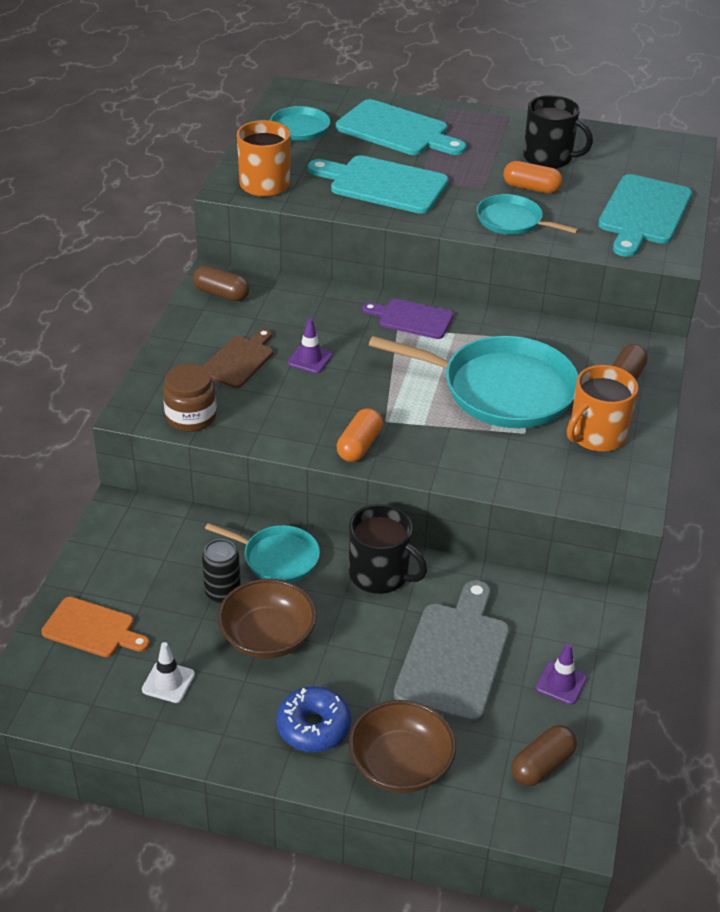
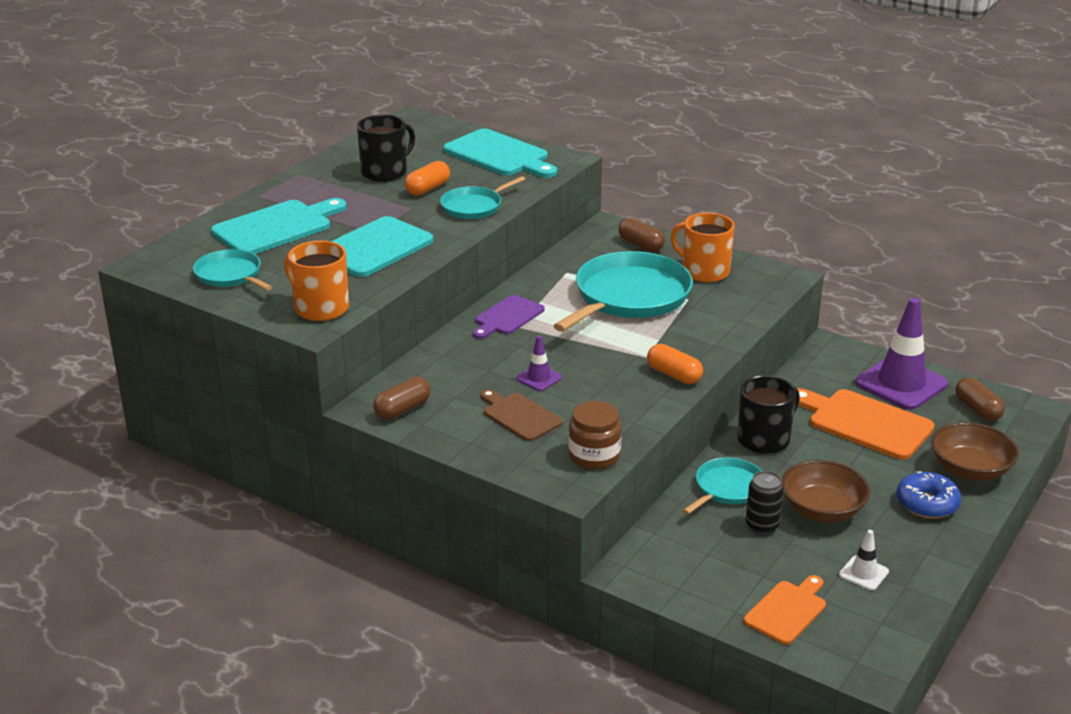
camera: 70 degrees left, 10 degrees down
grey cutting board [394,580,510,723] -> orange cutting board [797,388,935,460]
purple traffic cone [535,643,587,705] -> purple traffic cone [855,298,948,410], size x2.15
orange mug [567,365,638,452] -> orange mug turned 150 degrees clockwise [671,213,735,282]

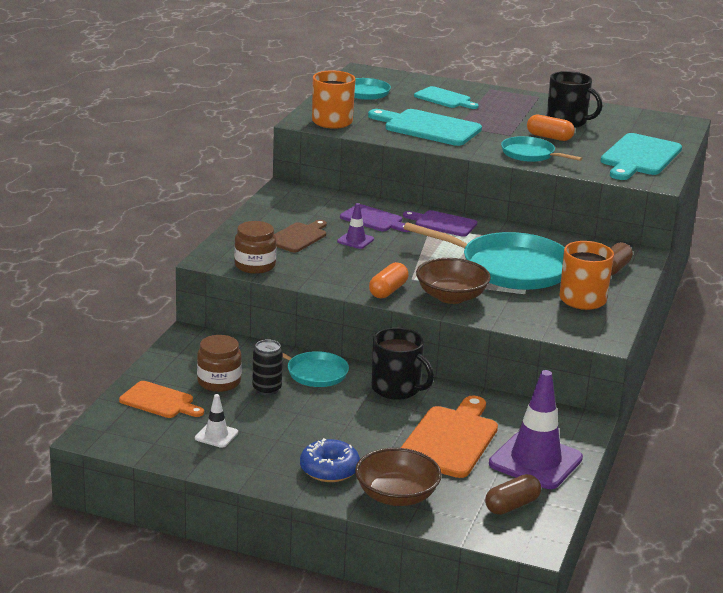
camera: 75 degrees right, 5 degrees down
turquoise cutting board [211,198,346,254] -> turquoise cutting board [414,86,479,109], size x0.61
brown capsule [373,377,431,420] -> none
brown bowl [782,460,871,522] -> brown bowl moved to [416,258,491,304]
none -> brown jar [197,335,242,392]
none -> purple cutting board [340,204,410,232]

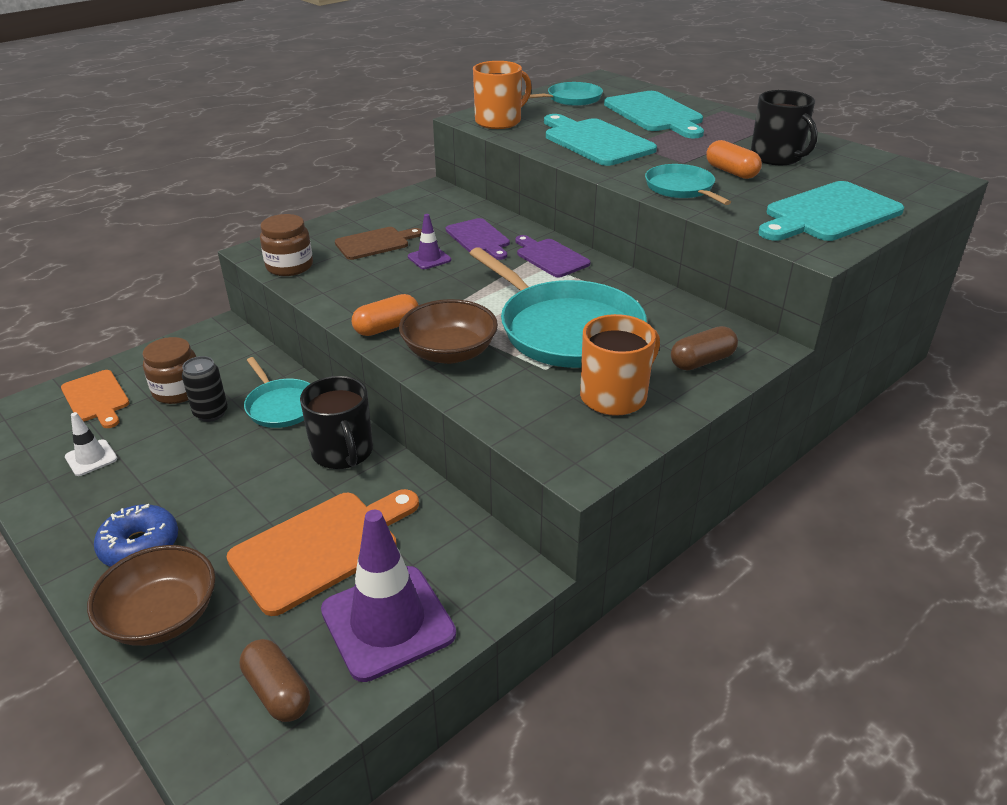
camera: 30 degrees right, 10 degrees up
turquoise cutting board [414,86,479,109] -> turquoise cutting board [604,91,704,138], size x1.63
brown capsule [485,474,541,515] -> brown capsule turned 60 degrees clockwise [240,639,310,722]

